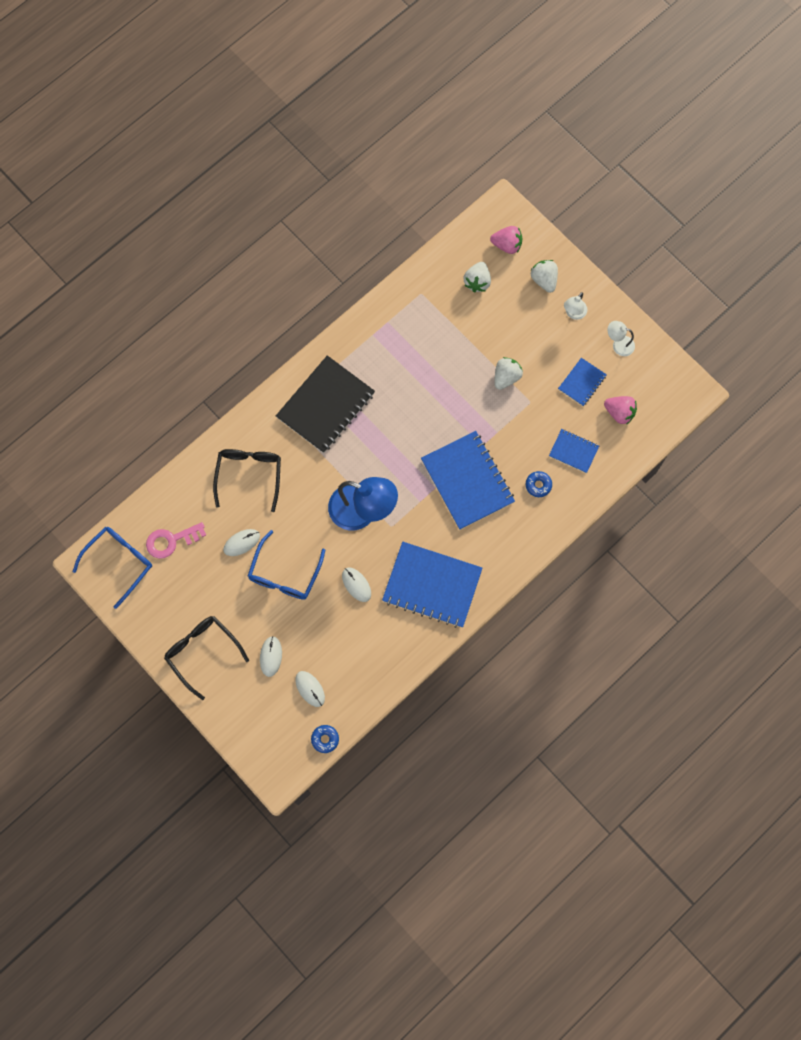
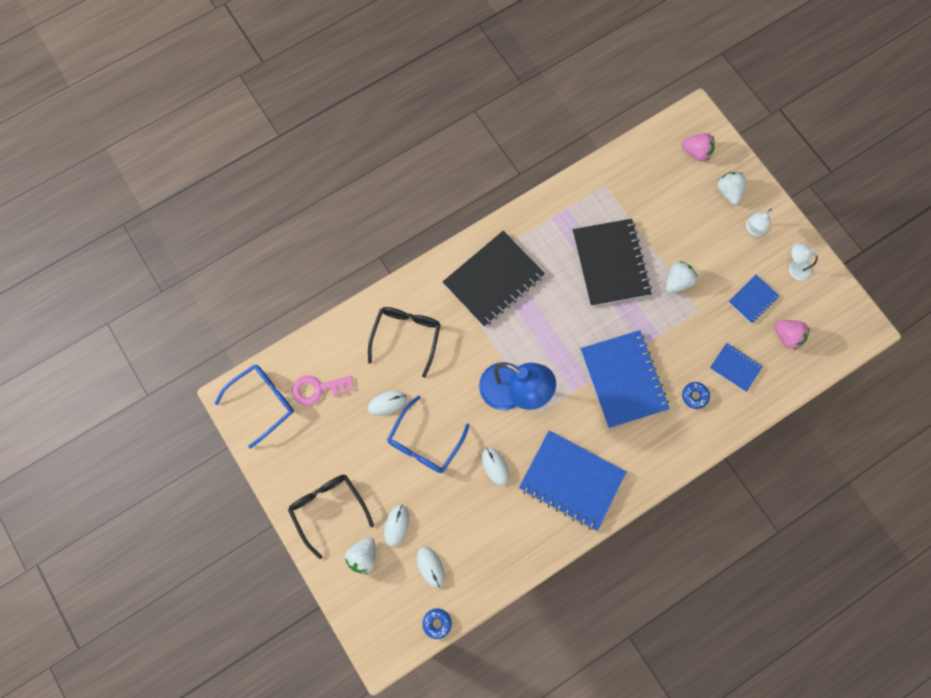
camera: 10 degrees right, 0 degrees up
white strawberry [463,262,491,292] -> white strawberry moved to [345,537,376,574]
none -> black notebook [573,219,652,306]

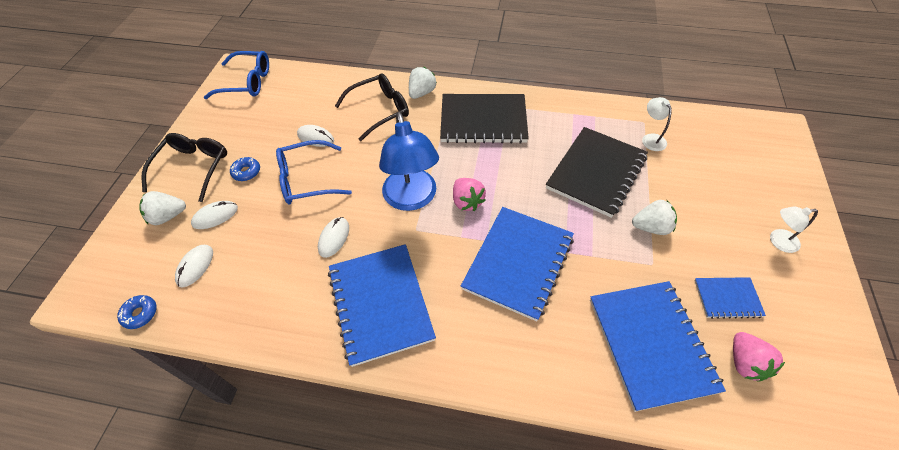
camera: 45 degrees right, 20 degrees down
pink key [292,376,354,406] -> none
pink strawberry [681,133,715,161] -> pink strawberry moved to [453,178,486,211]
blue donut [682,382,710,409] -> blue donut moved to [230,157,260,181]
blue notebook [710,343,763,392] -> blue notebook [590,281,726,412], size x1.99
white strawberry [717,172,746,205] -> white strawberry moved to [409,67,437,99]
white lamp [789,243,818,281] -> white lamp moved to [642,97,672,151]

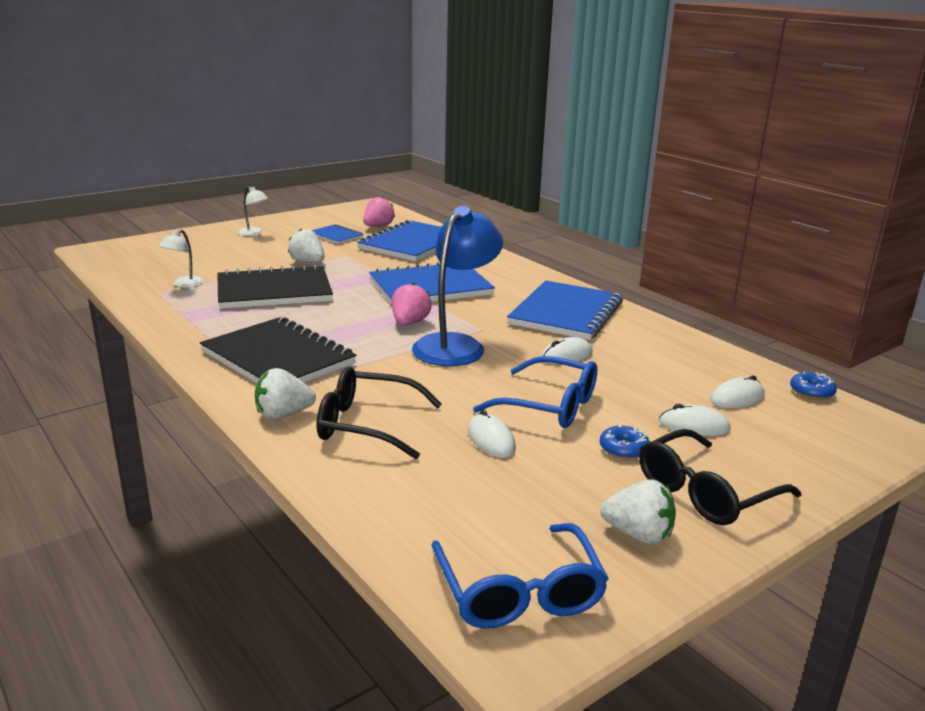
camera: 140 degrees left, 30 degrees down
white strawberry [139,191,186,225] -> white strawberry moved to [600,479,676,545]
blue glasses [204,51,269,99] -> blue glasses turned 150 degrees counterclockwise [432,523,609,629]

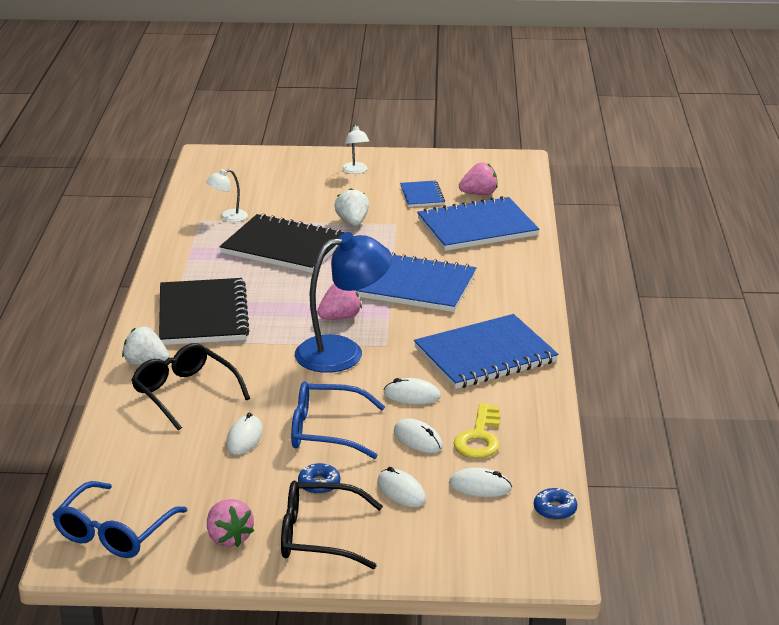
camera: 40 degrees right, 5 degrees up
blue glasses [473,356,597,428] -> blue glasses turned 120 degrees clockwise [291,381,385,459]
white strawberry [600,479,676,545] -> pink strawberry [207,499,254,547]
none -> white mouse [394,418,443,453]
none -> yellow key [454,403,501,458]

